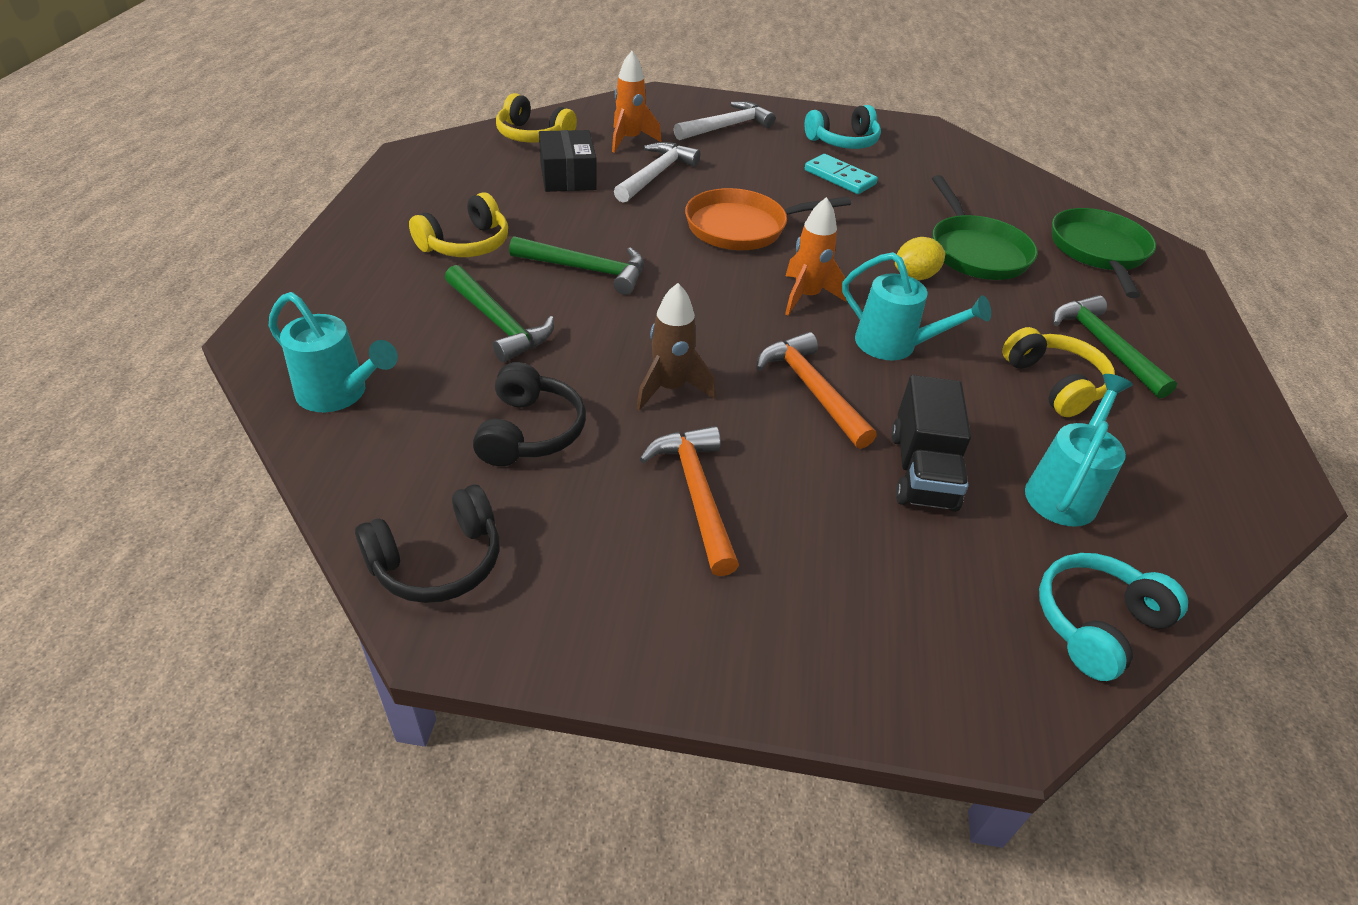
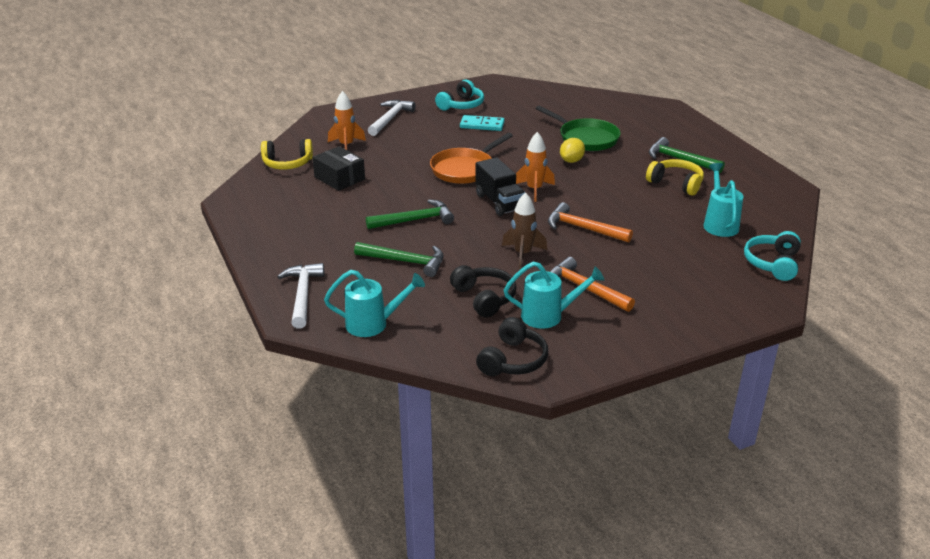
camera: 30 degrees left, 10 degrees down
yellow headphones [409,192,508,257] -> none
white hammer [614,142,700,203] -> white hammer moved to [277,263,324,329]
turquoise watering can [842,252,991,360] -> turquoise watering can moved to [504,262,604,329]
black truck [891,375,971,512] -> black truck moved to [475,157,525,216]
green pan [1052,208,1156,298] -> none

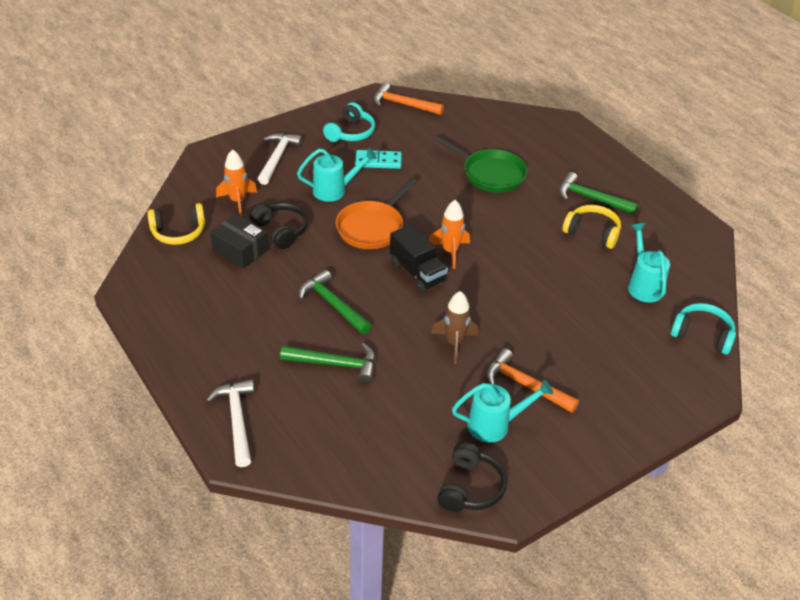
camera: 10 degrees left, 10 degrees up
turquoise watering can [324,270,425,337] -> turquoise watering can moved to [297,148,377,202]
green hammer [366,199,454,229] -> green hammer turned 105 degrees counterclockwise [299,270,372,334]
black headphones [450,265,517,317] -> black headphones moved to [249,203,308,249]
orange hammer [548,202,633,242] -> orange hammer moved to [374,83,444,115]
yellow lemon [560,138,585,163] -> none
turquoise headphones [744,231,801,281] -> turquoise headphones turned 105 degrees clockwise [670,303,736,355]

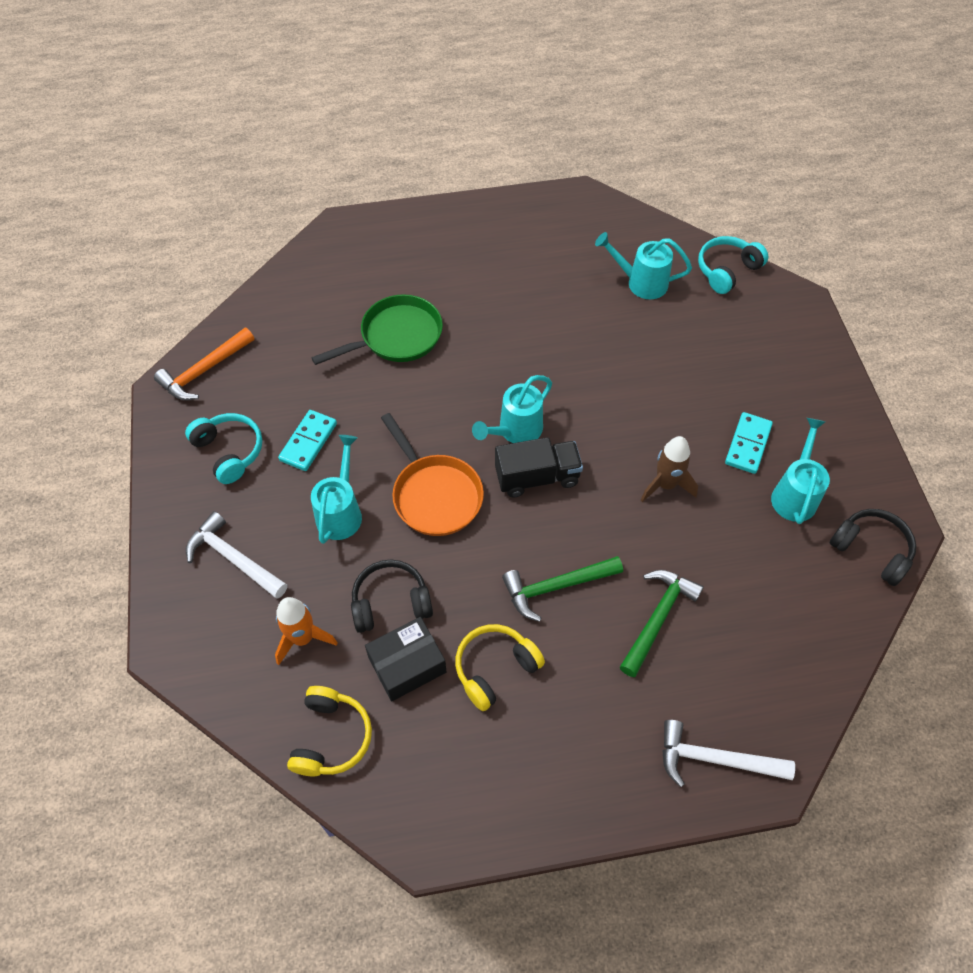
camera: 65 degrees left, 15 degrees up
orange rocket [429,200,470,269] -> turquoise watering can [472,375,552,443]
orange hammer [486,348,579,413] -> turquoise domino [725,412,773,474]
green hammer [559,172,638,214] -> none
yellow headphones [562,205,621,249] -> yellow headphones moved to [455,624,545,711]

